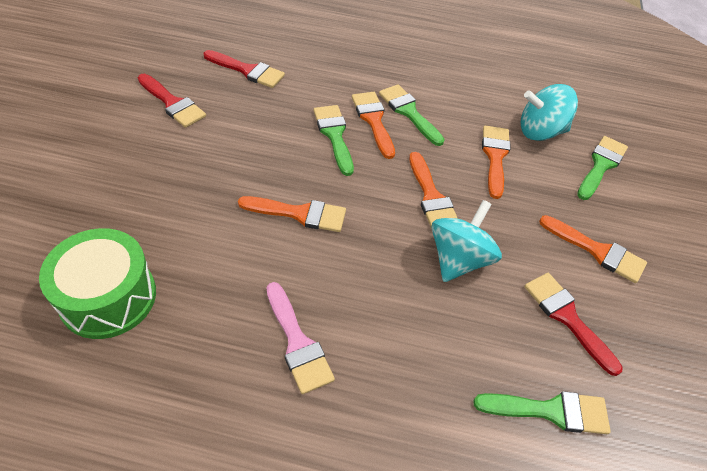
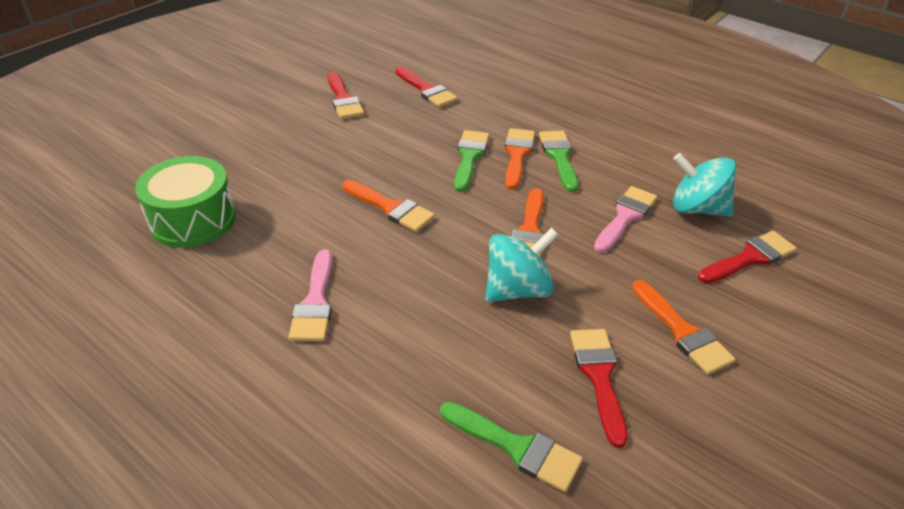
camera: 30 degrees right, 10 degrees down
orange brush [482,126,511,199] -> pink brush [594,186,657,253]
green brush [577,136,628,200] -> red brush [698,231,797,283]

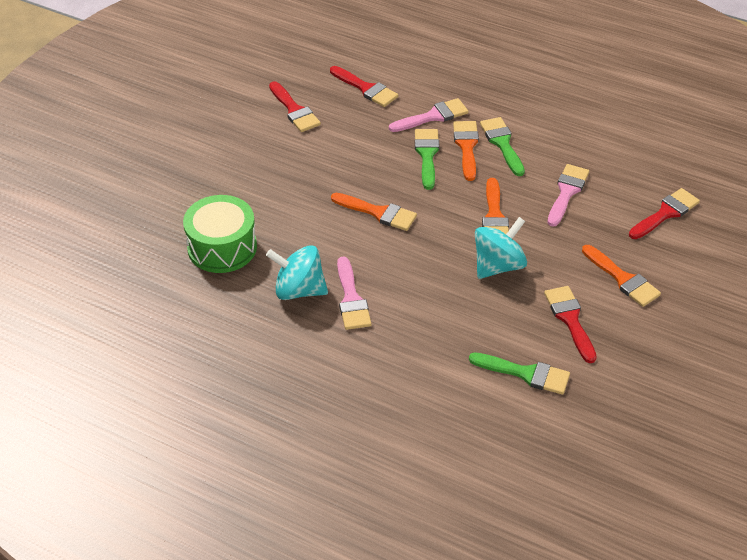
camera: 10 degrees left, 5 degrees up
turquoise spinning top [673,153,737,217] -> turquoise spinning top moved to [266,245,328,300]
none -> pink brush [389,98,469,132]

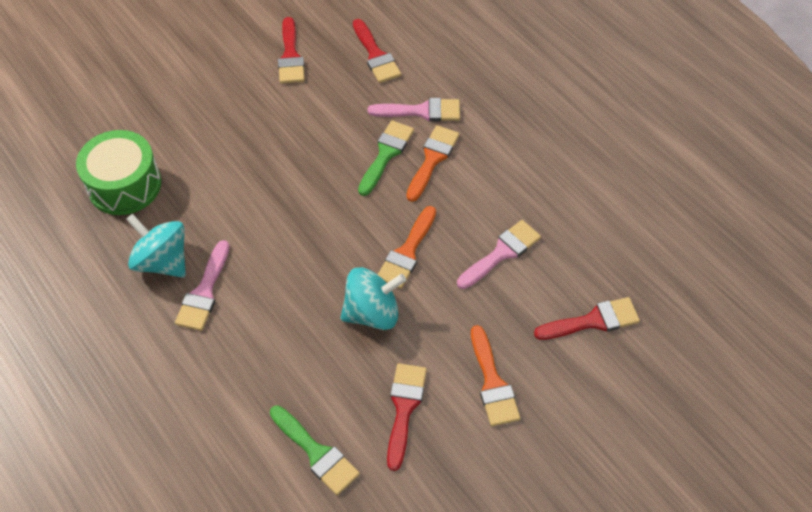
camera: 25 degrees right, 10 degrees up
orange brush [331,193,417,231] -> none
green brush [480,117,525,176] -> none

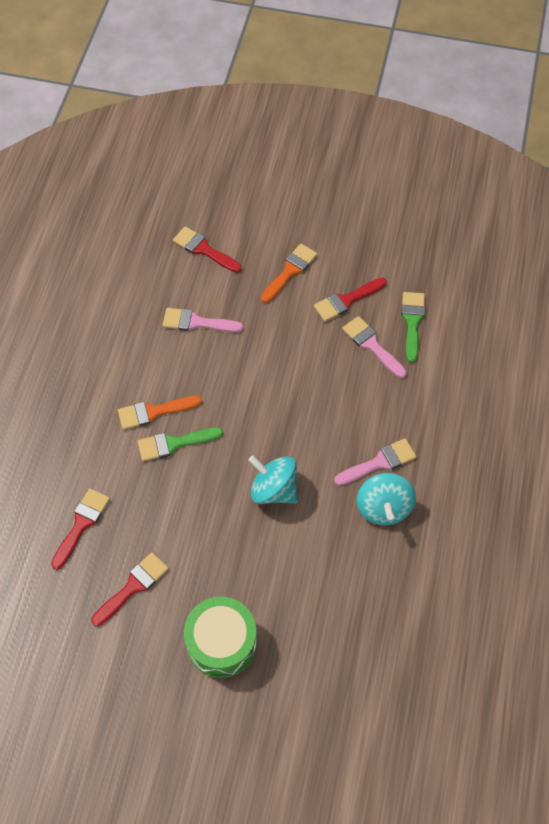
camera: 130 degrees left, 5 degrees up
green drum [76,130,161,215] -> green drum moved to [184,597,257,678]
turquoise spinning top [340,267,406,330] -> turquoise spinning top moved to [248,455,298,504]
pink brush [368,98,460,121] -> pink brush moved to [342,316,407,378]
orange brush [377,206,436,289] -> none

